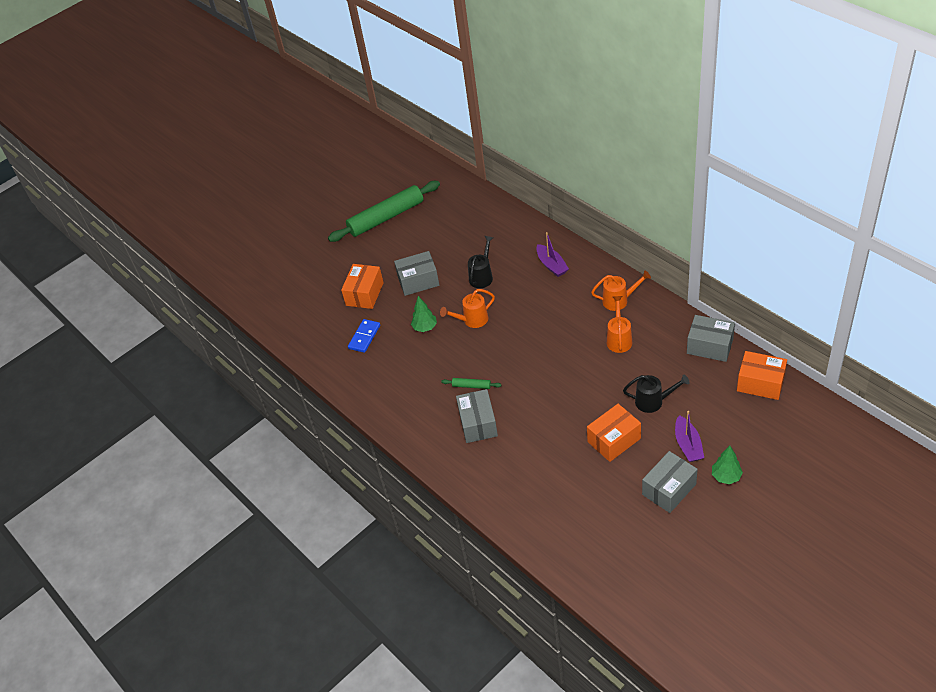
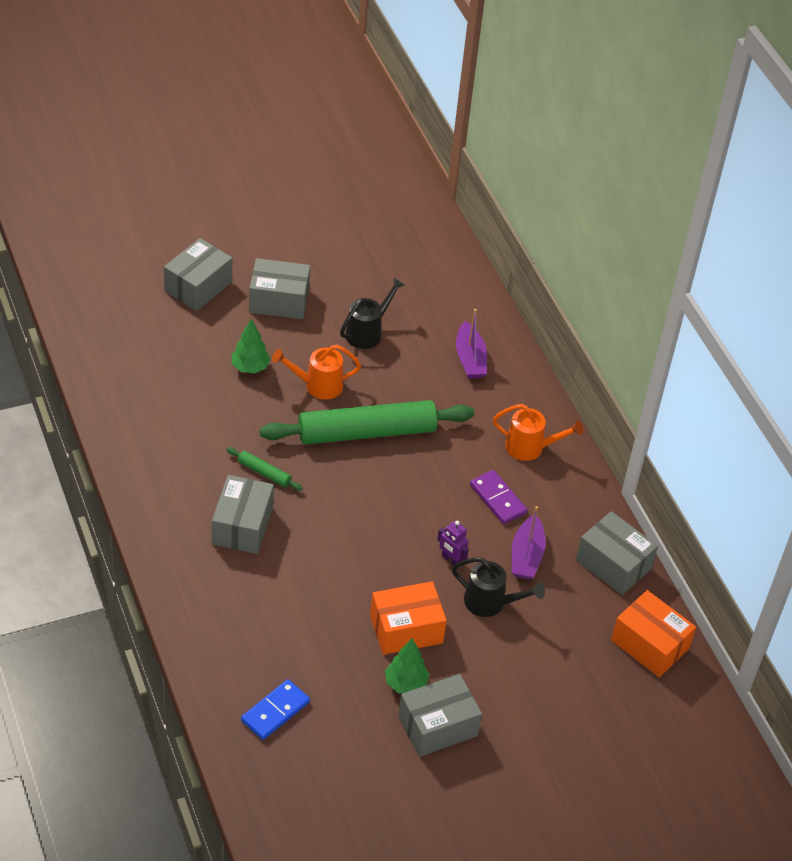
camera: 10 degrees right, 0 degrees up
green rolling pin [328,181,440,242] -> green rolling pin moved to [260,400,474,444]
orange box [341,264,384,309] -> grey box [164,238,232,311]
blue domino [348,319,380,353] -> blue domino moved to [241,679,310,740]
orange watering can [607,296,632,353] -> purple domino [470,470,527,524]
purple boat [675,411,704,462] -> purple boat moved to [512,506,546,579]
green tree [712,446,743,484] -> green tree moved to [385,638,429,693]
none -> purple robot [437,520,469,566]

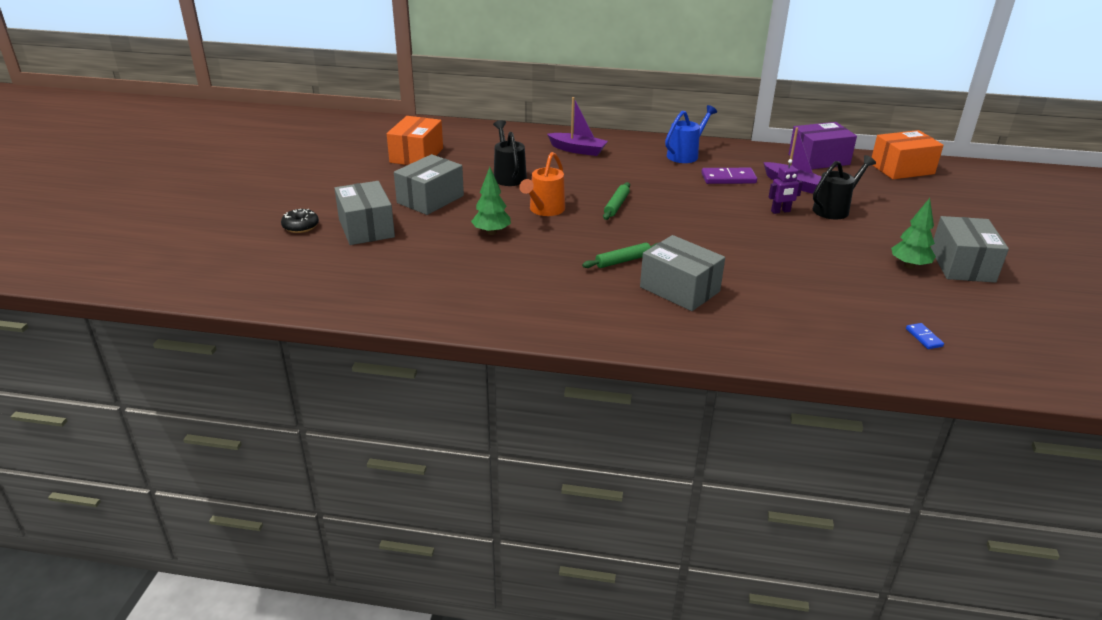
camera: 55 degrees left, 15 degrees down
blue domino [241,679,310,740] -> blue domino [906,323,944,349], size x0.53
green rolling pin [260,400,474,444] -> green rolling pin [603,182,630,220], size x0.41
orange box [370,581,447,655] -> orange box moved to [387,116,443,165]
orange watering can [493,404,584,461] -> blue watering can [665,105,717,163]
grey box [576,511,658,595] -> purple box [788,122,857,169]
none -> black donut [281,209,319,233]

